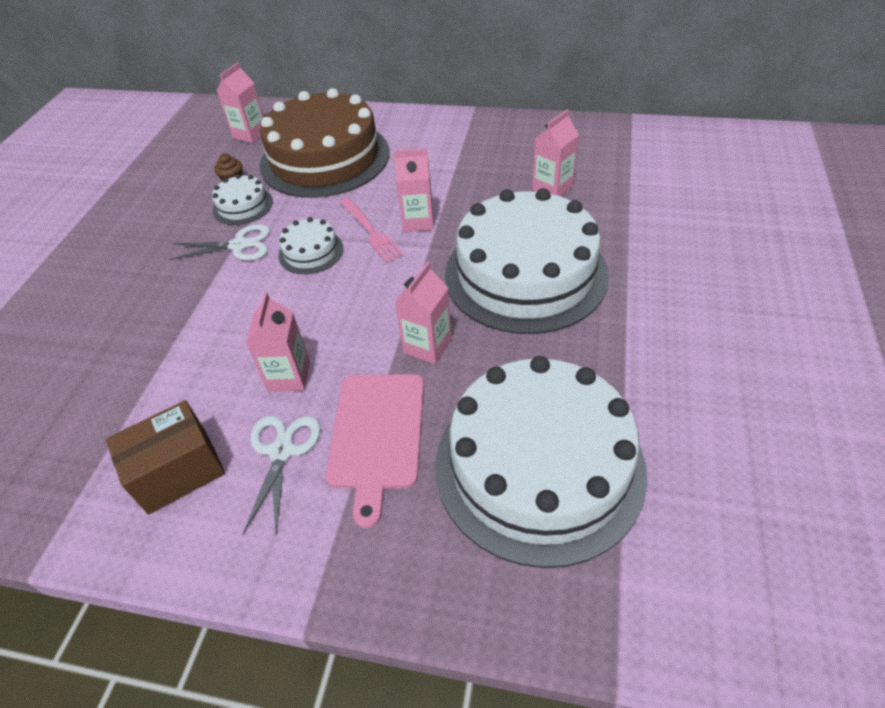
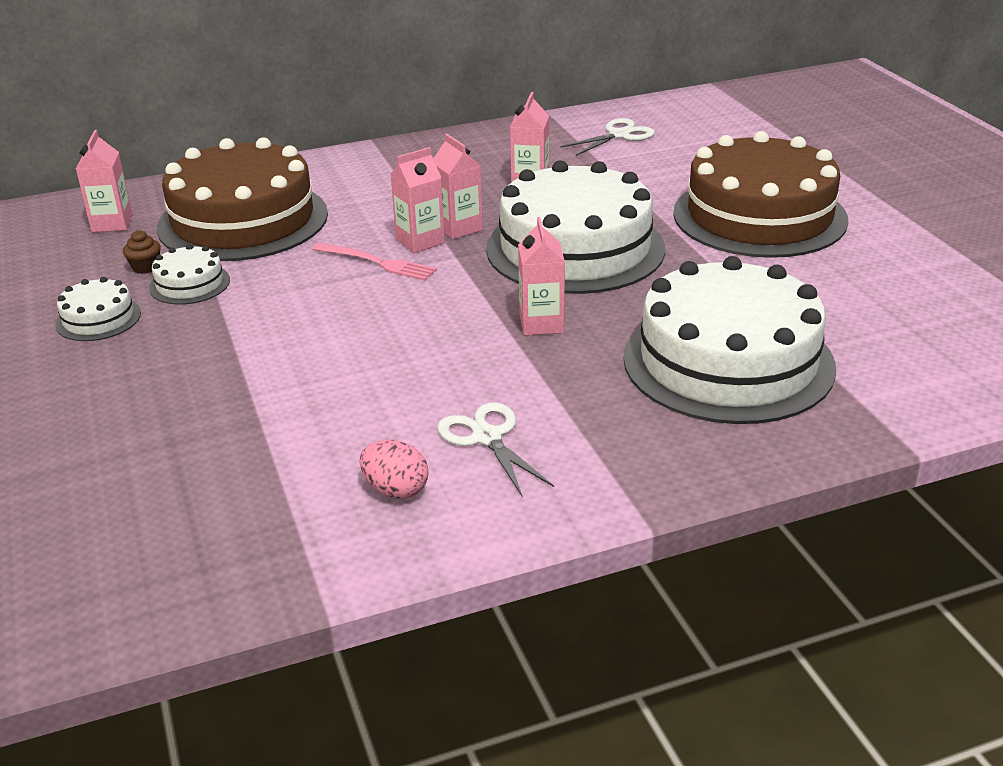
camera: 35 degrees left, 15 degrees down
brown box [106,400,225,515] -> pink egg [360,440,429,499]
white scissors [170,224,270,261] -> white scissors moved to [560,118,655,156]
pink carton [246,292,310,392] -> pink carton moved to [433,133,483,239]
white cake [278,217,344,274] -> white cake moved to [55,277,141,341]
pink cutting board [325,374,424,528] -> none
none -> brown cake [673,131,849,258]

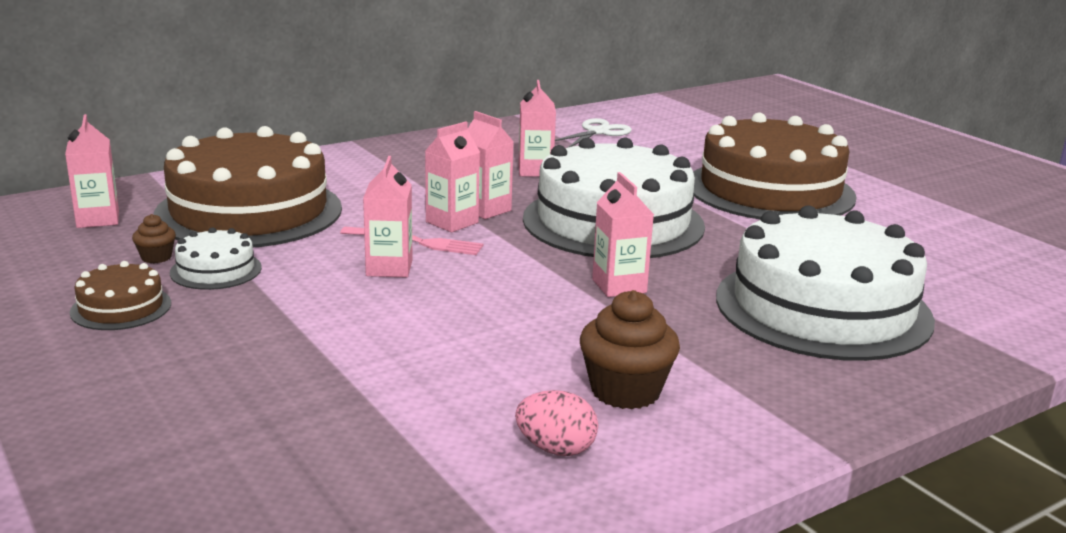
camera: 15 degrees left, 10 degrees down
white cake [55,277,141,341] -> brown cake [70,261,171,330]
white scissors [437,402,554,496] -> brown cupcake [580,290,680,409]
none -> pink carton [363,156,413,278]

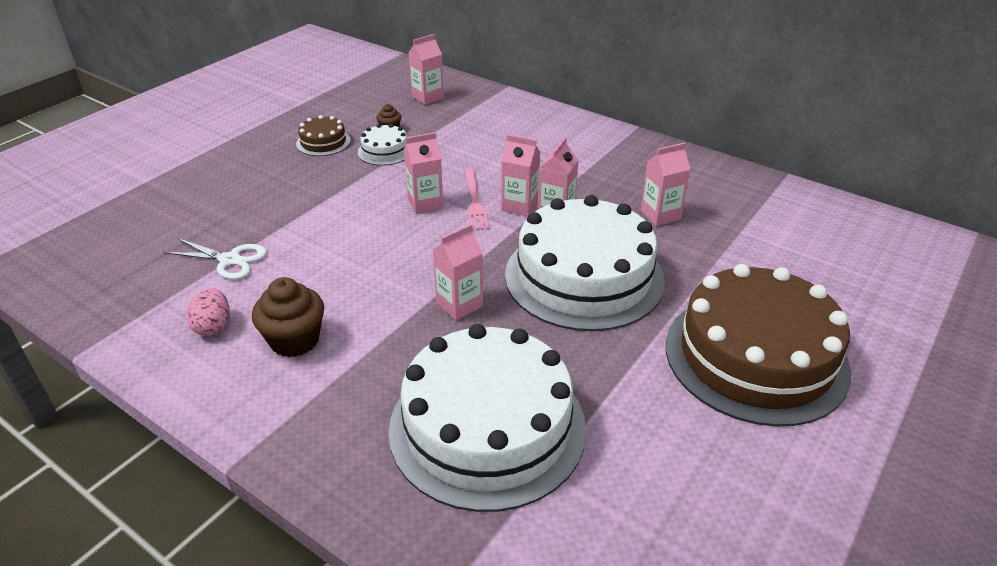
camera: 70 degrees right, 15 degrees up
brown cake [153,126,342,247] -> none
white scissors [555,118,632,148] -> white scissors moved to [163,238,267,280]

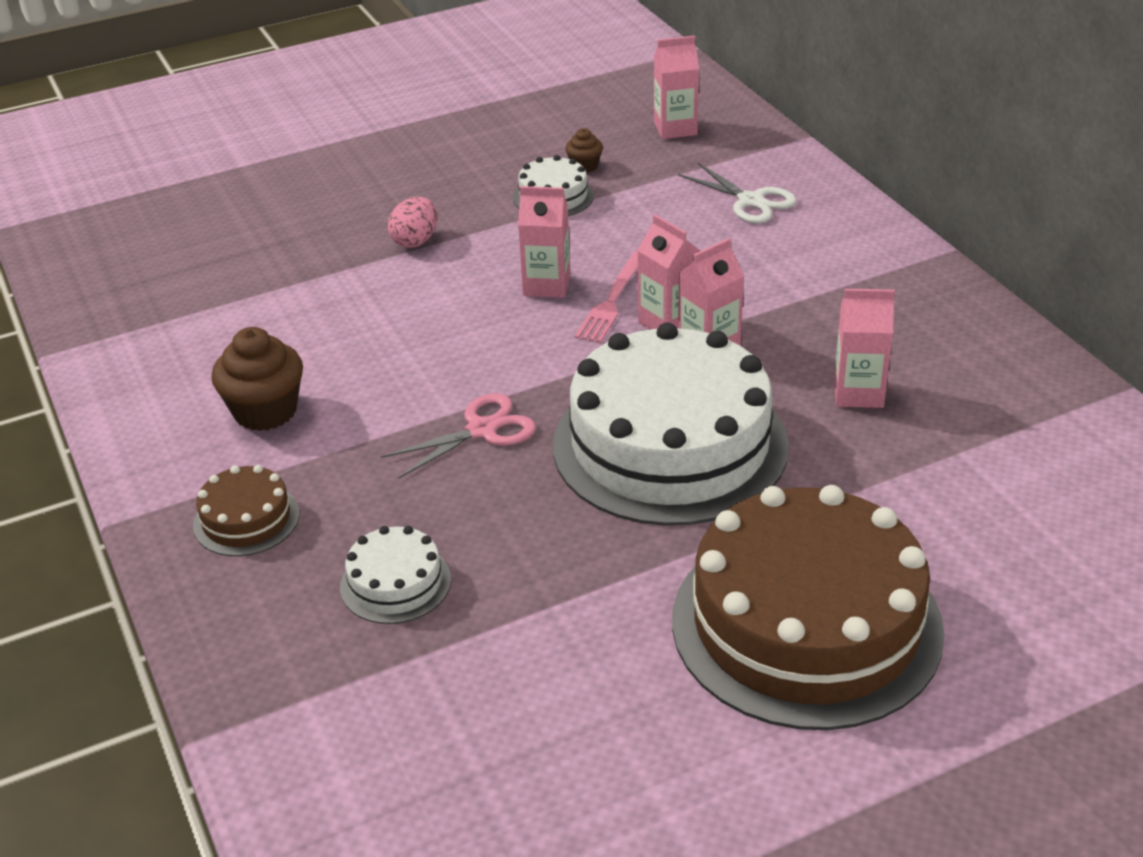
camera: 30 degrees right, 0 degrees up
white scissors [163,238,267,280] -> white scissors moved to [678,163,797,223]
pink egg [187,288,229,336] -> pink egg moved to [388,197,437,248]
brown cake [296,115,351,156] -> brown cake moved to [193,465,299,556]
white cake [389,324,586,512] -> white cake [340,526,451,624], size x0.43
pink carton [433,224,483,320] -> pink scissors [381,393,536,478]

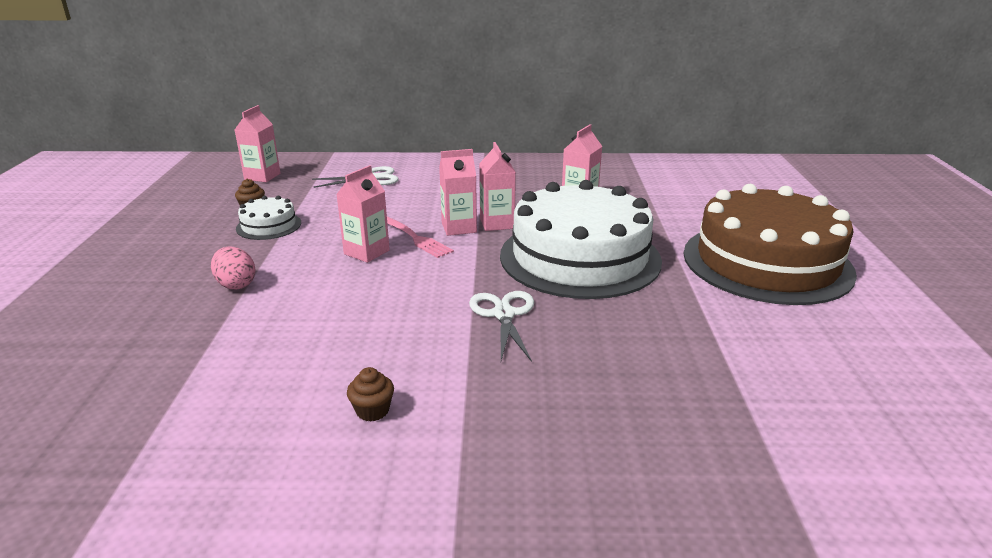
camera: 65 degrees left, 10 degrees down
brown cake [193,465,299,556] -> none
brown cupcake [211,327,303,431] -> brown cupcake [347,367,394,422], size x0.51
white cake [340,526,451,624] -> none
pink scissors [381,393,536,478] -> white scissors [469,291,534,362]

